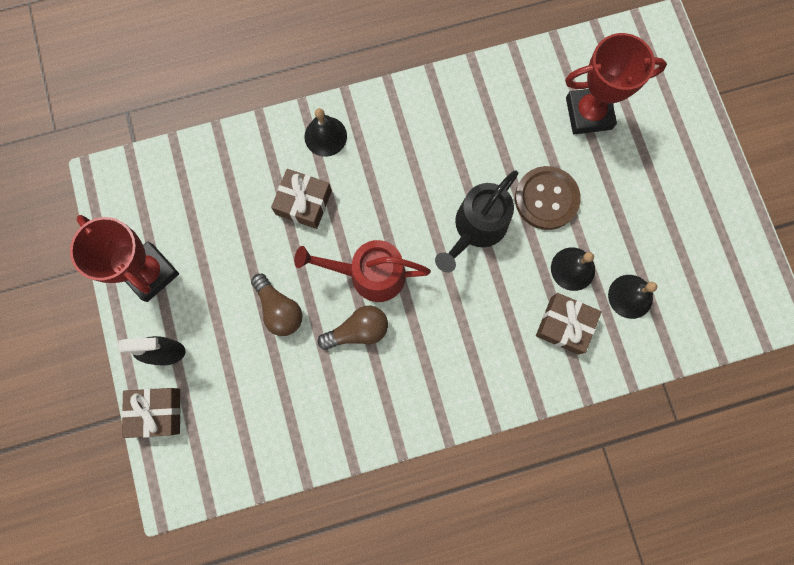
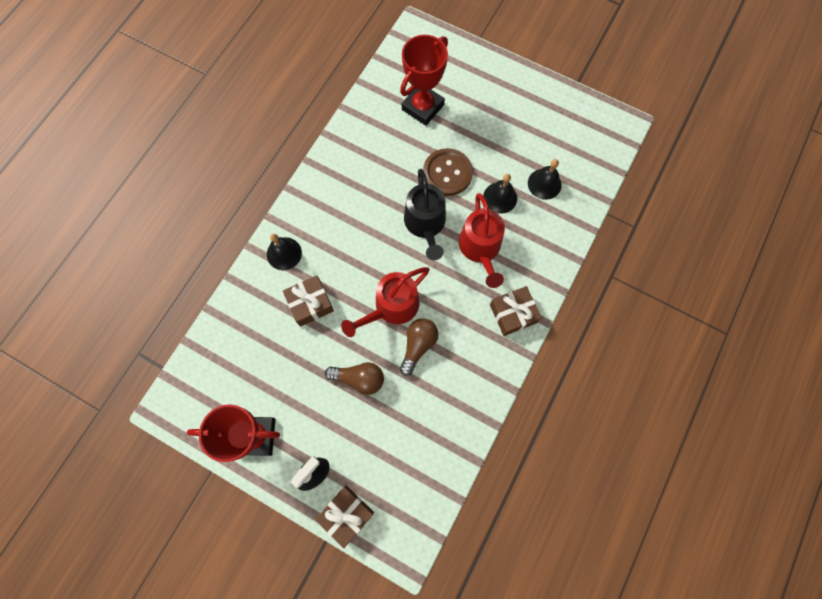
camera: 45 degrees left, 5 degrees down
brown gift [536,293,601,355] -> brown gift moved to [490,286,542,336]
none -> red watering can [459,193,505,288]

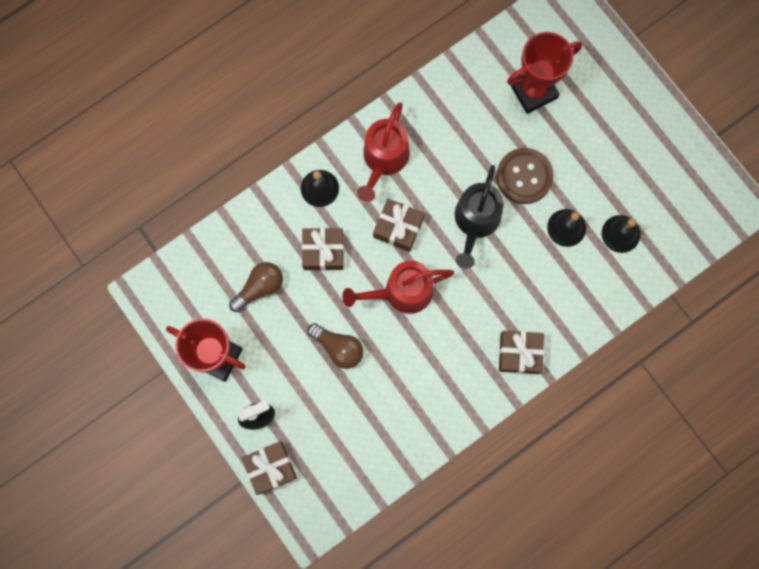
camera: 25 degrees right, 5 degrees up
brown light bulb [400,318,438,376] -> brown light bulb moved to [229,262,283,312]
red watering can [459,193,505,288] -> red watering can moved to [357,102,410,202]
none -> brown gift [373,199,425,252]

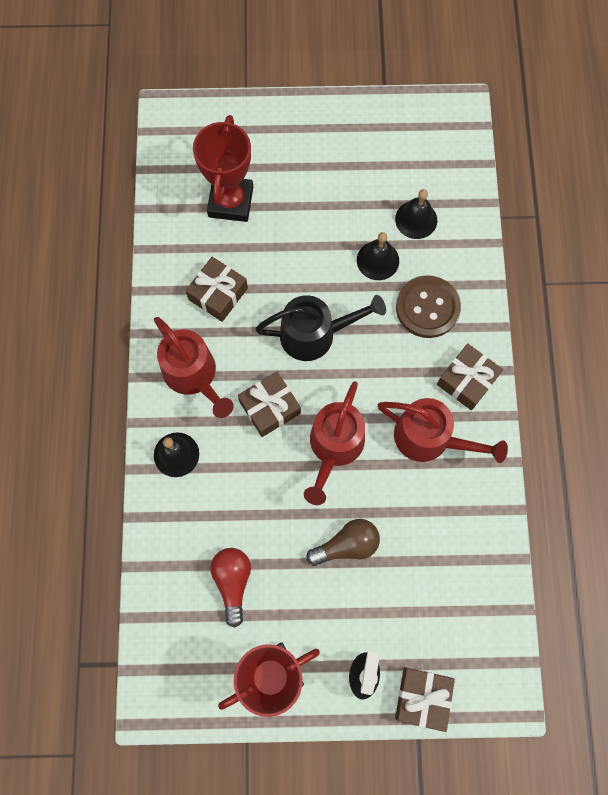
camera: 55 degrees left, 5 degrees down
brown light bulb [229,262,283,312] -> red light bulb [210,548,251,627]
brown gift [302,228,344,271] -> brown gift moved to [185,257,248,322]
black watering can [455,165,504,269] -> black watering can turned 60 degrees counterclockwise [255,295,386,361]
brown button [496,148,554,204] -> brown button moved to [396,275,461,338]
none -> red watering can [378,398,508,463]

